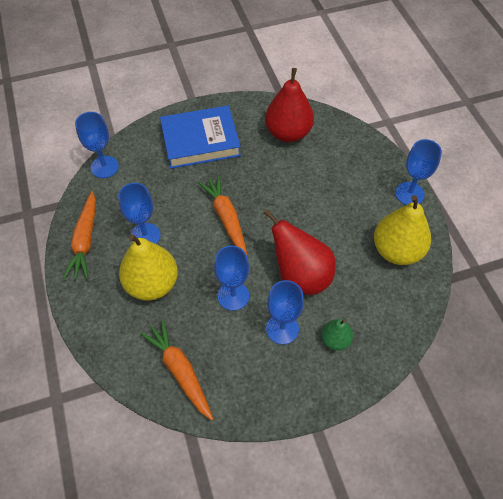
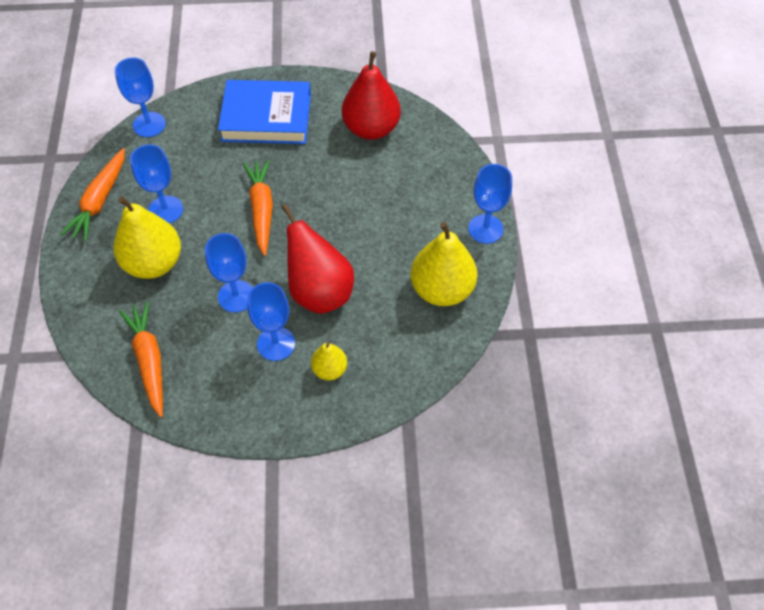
camera: 15 degrees right, 0 degrees up
green pear [321,319,353,351] -> yellow pear [311,342,347,380]

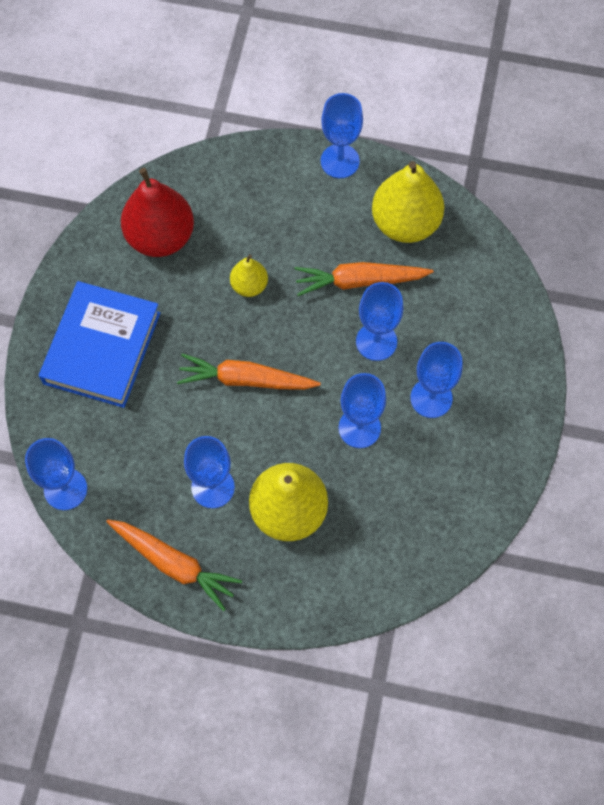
camera: 75 degrees left, 10 degrees up
orange carrot [119,302,163,417] -> orange carrot moved to [294,262,434,296]
red pear [281,204,354,314] -> blue goblet [356,282,403,361]
yellow pear [311,342,347,380] -> yellow pear moved to [230,254,268,297]

